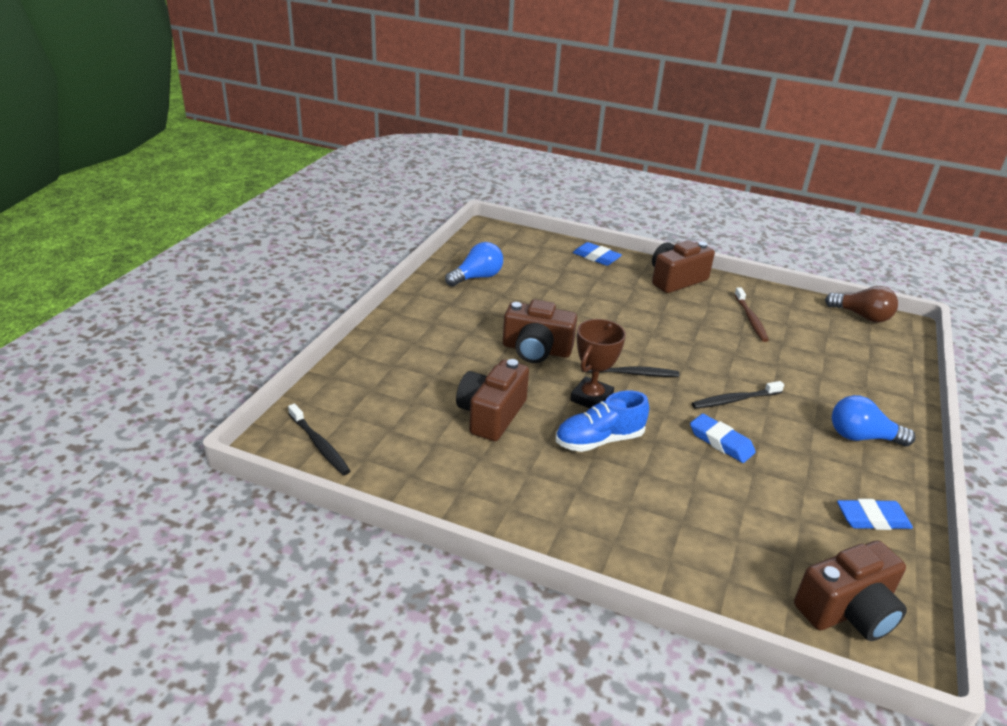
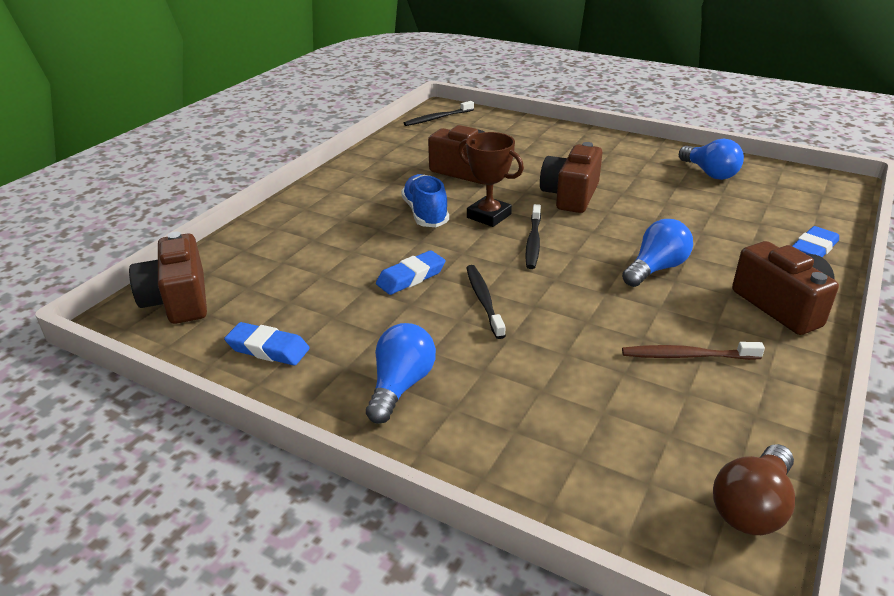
camera: 100 degrees right, 0 degrees up
blue eraser [837,499,913,530] -> blue eraser turned 75 degrees counterclockwise [224,322,309,365]
none -> blue light bulb [622,219,693,287]

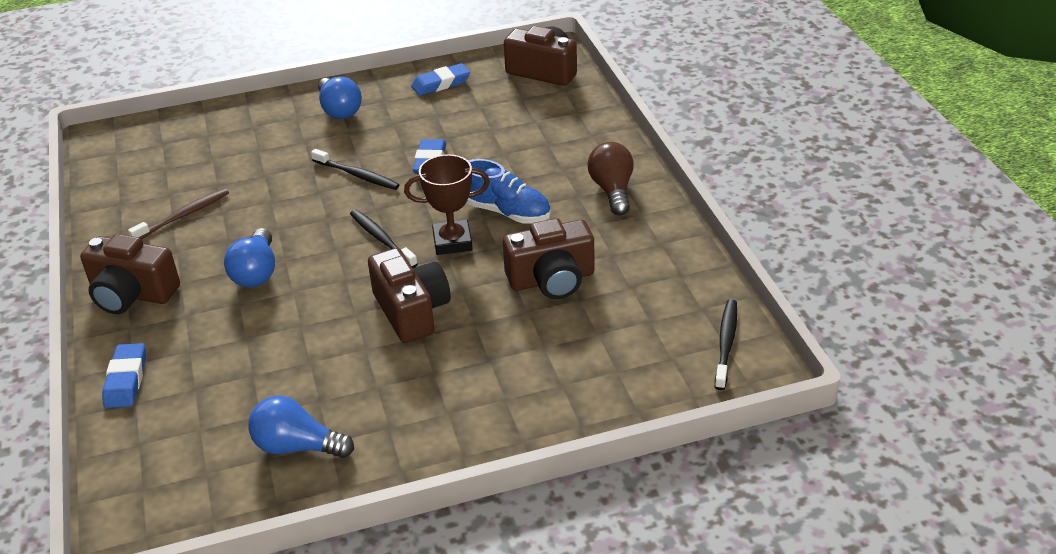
camera: 135 degrees right, 5 degrees up
brown light bulb [713,444,795,535] -> brown light bulb moved to [587,142,634,215]

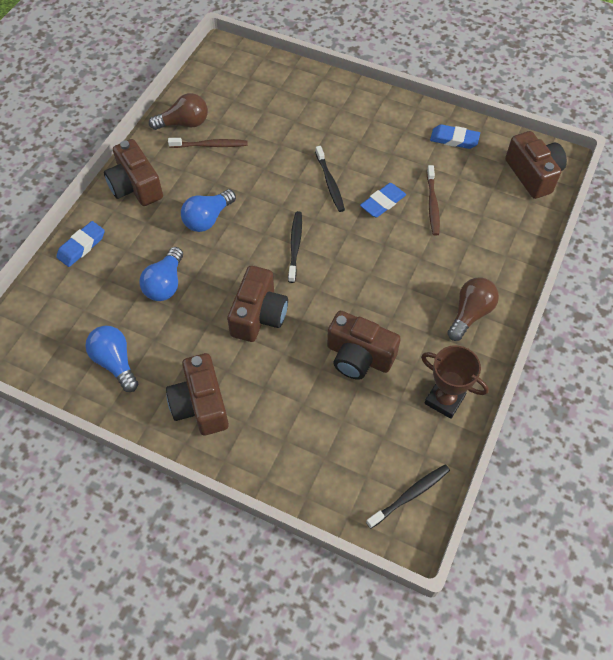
camera: 40 degrees right, 20 degrees up
blue light bulb [318,77,362,119] -> blue light bulb moved to [139,247,183,301]
brown trophy [404,154,490,255] -> brown trophy moved to [421,345,489,419]
blue shoe [466,159,551,223] -> none
none -> brown light bulb [149,93,208,130]
none -> brown camera [166,353,229,435]
none -> brown toothbrush [427,165,440,236]

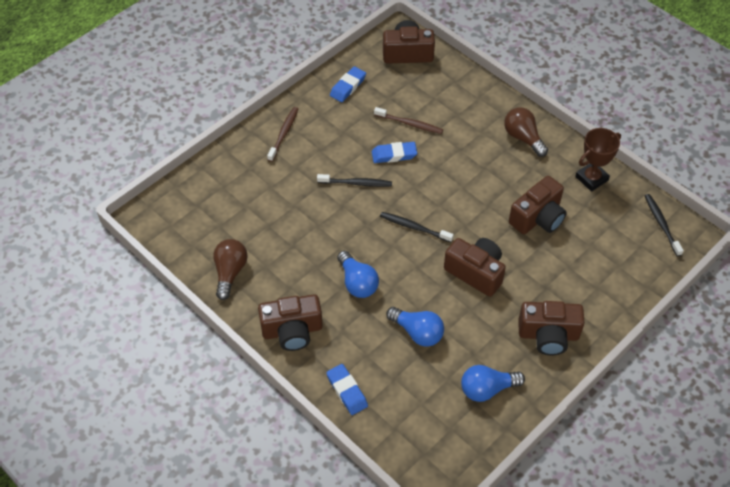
camera: 70 degrees left, 5 degrees down
brown toothbrush [168,138,248,148] -> brown toothbrush moved to [267,107,298,162]
blue eraser [360,183,406,217] -> blue eraser turned 75 degrees counterclockwise [372,142,417,163]

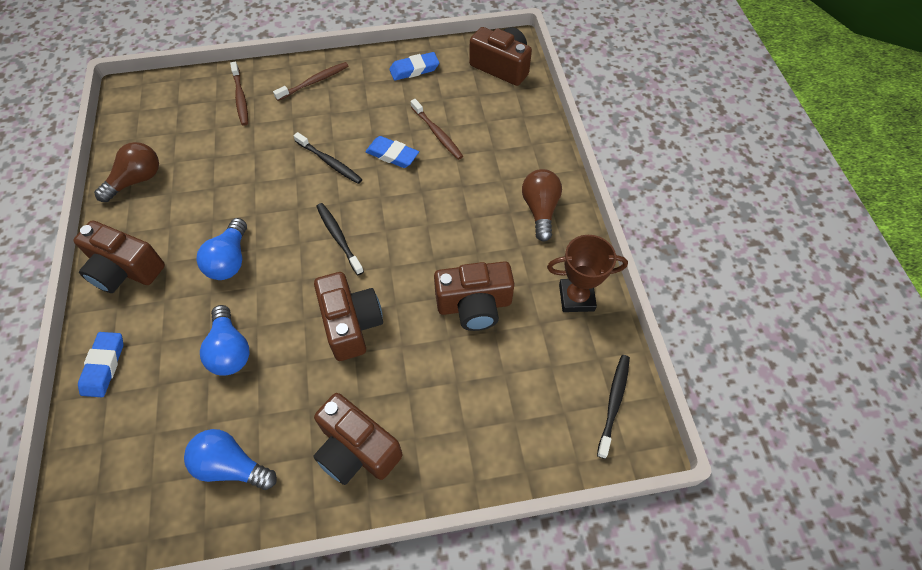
camera: 35 degrees right, 5 degrees up
none -> brown toothbrush [230,61,248,126]

